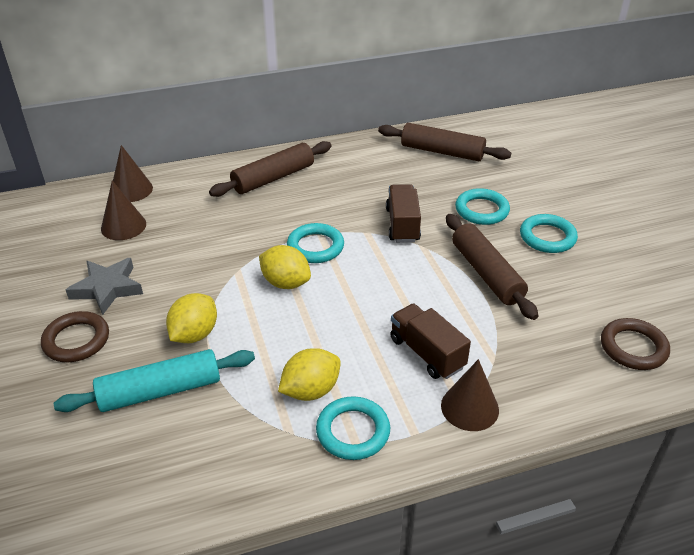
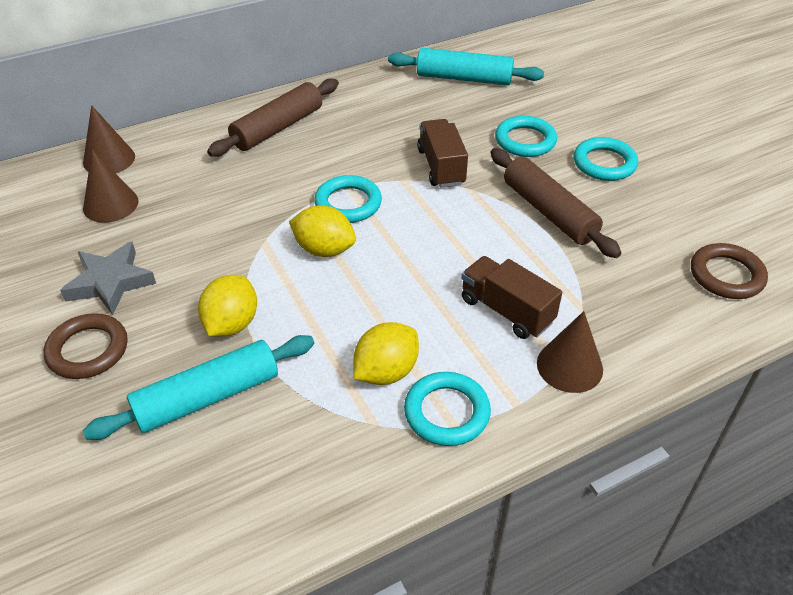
camera: 10 degrees left, 5 degrees up
brown rolling pin [378,123,511,161] -> turquoise rolling pin [388,48,544,85]

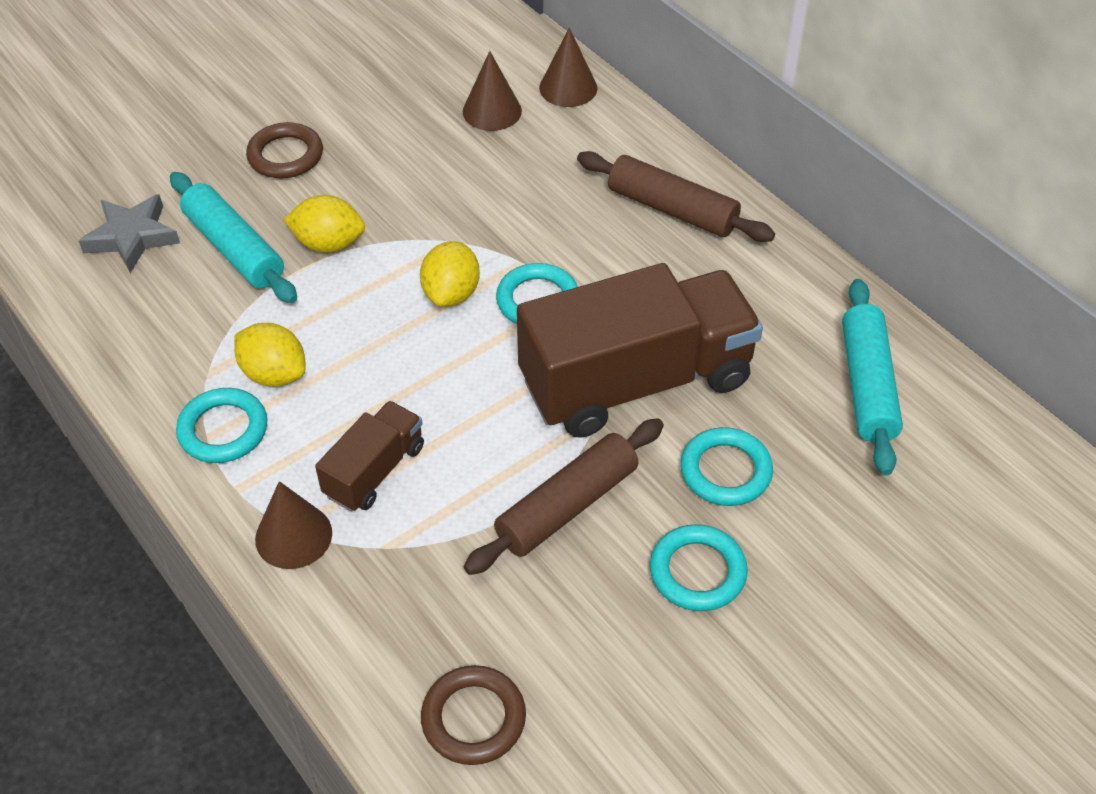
camera: 80 degrees right, 5 degrees up
grey star [60,242,156,315] -> grey star moved to [79,194,180,273]
brown truck [417,119,468,188] -> brown truck [517,263,763,438], size x2.07

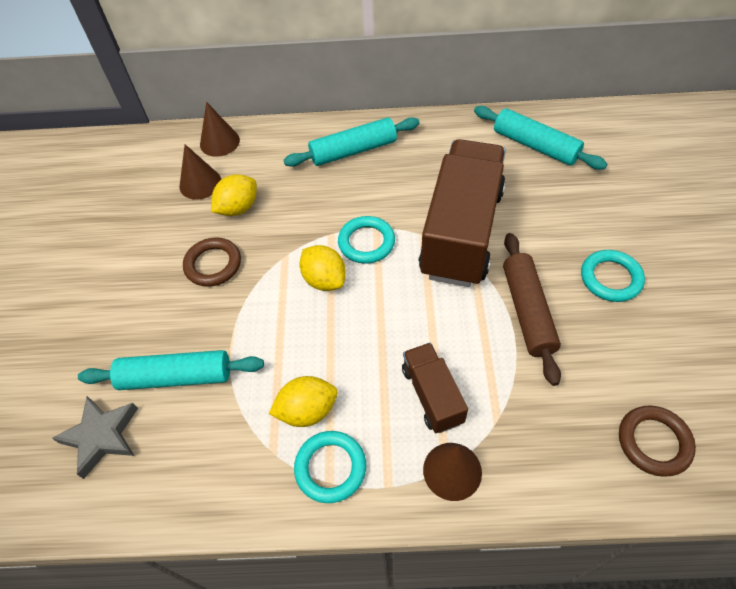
camera: 50 degrees left, 5 degrees up
brown ring [246,122,323,179] -> brown ring moved to [183,237,241,287]
yellow lemon [284,195,365,253] -> yellow lemon moved to [211,174,257,216]
brown rolling pin [577,151,775,242] -> turquoise rolling pin [283,117,420,167]
turquoise ring [681,427,773,506] -> none

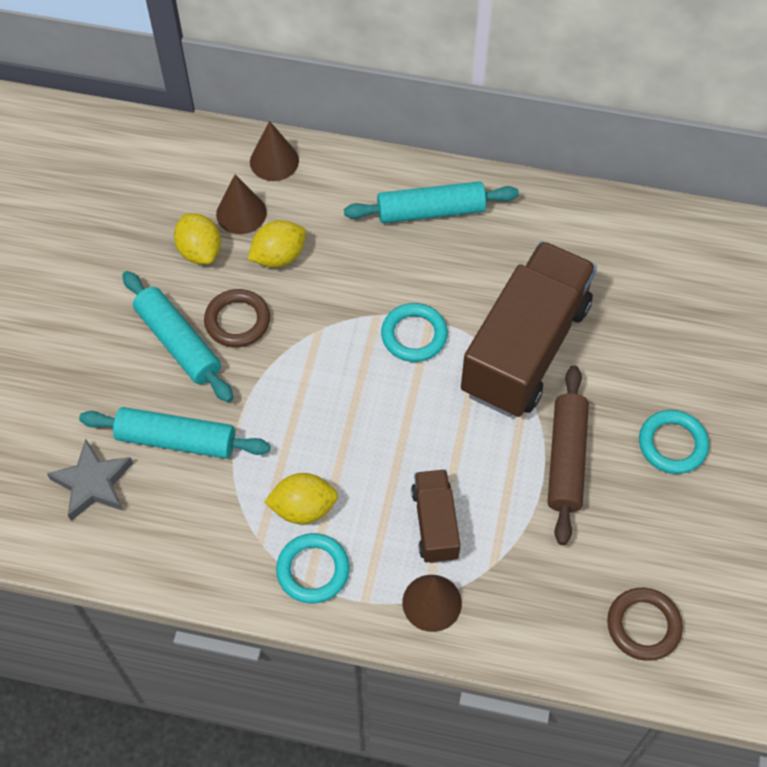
camera: 10 degrees right, 5 degrees up
yellow lemon [299,245,346,291] -> yellow lemon moved to [174,213,221,265]
turquoise rolling pin [474,106,607,170] -> turquoise rolling pin moved to [122,271,233,402]

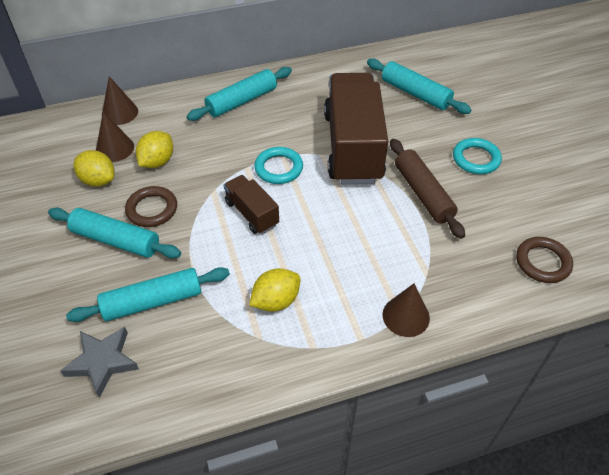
camera: 30 degrees left, 10 degrees down
turquoise ring [276,533,350,604] -> none
brown truck [411,469,460,563] -> brown truck moved to [223,175,279,234]
none -> turquoise rolling pin [367,59,471,114]

